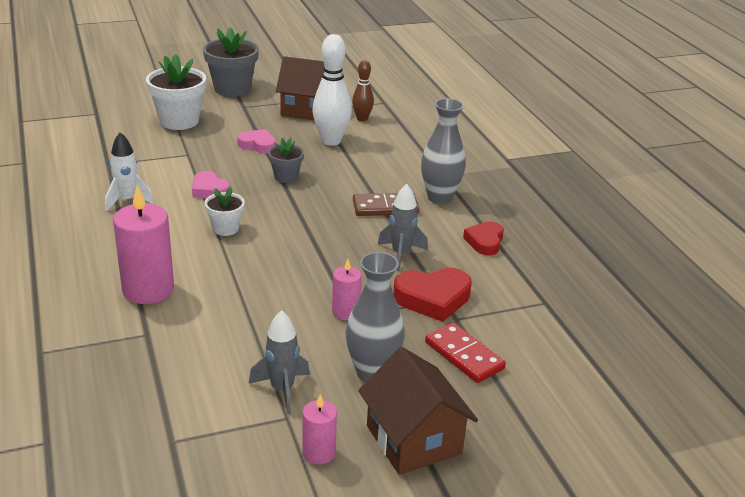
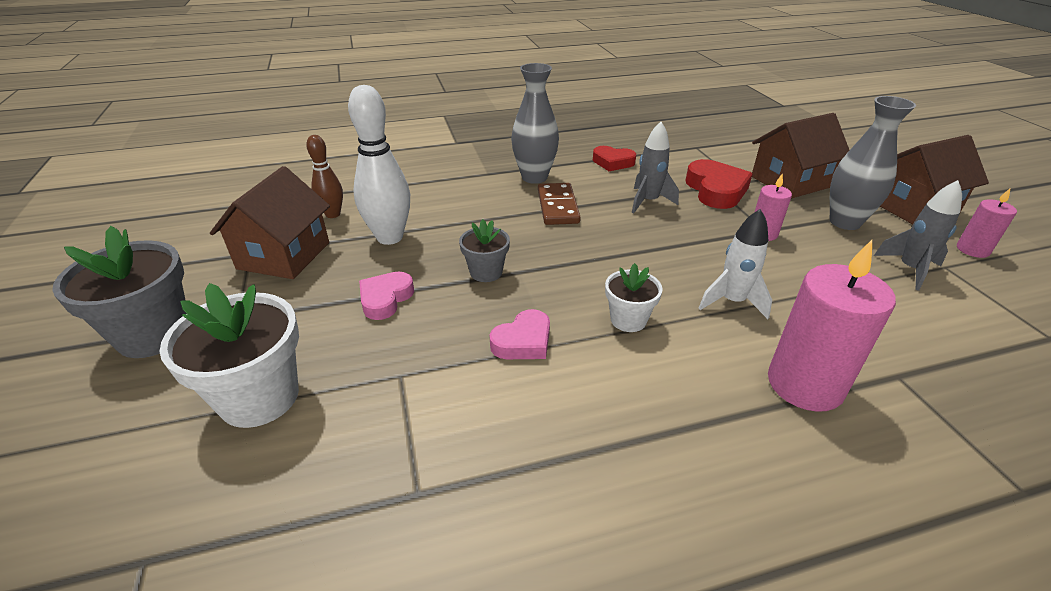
camera: 85 degrees left, 5 degrees up
white rocket [105,132,154,212] -> white rocket moved to [699,209,772,319]
red domino [425,323,506,383] -> brown house [752,113,849,199]

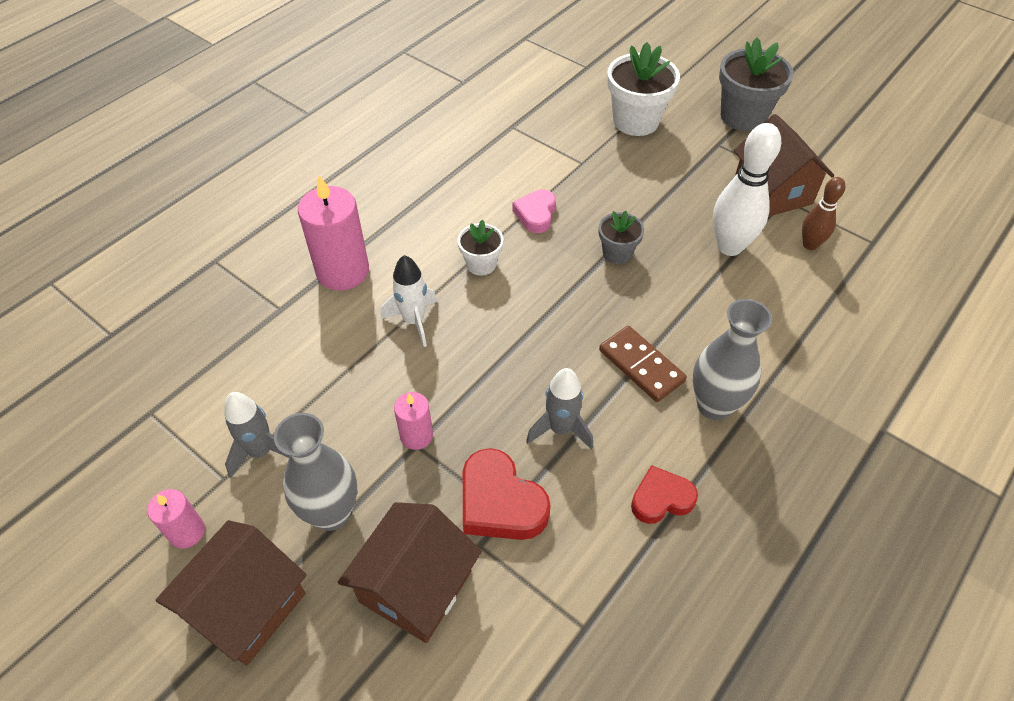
camera: 145 degrees right, 15 degrees up
pink heart [359,272,414,320] -> none

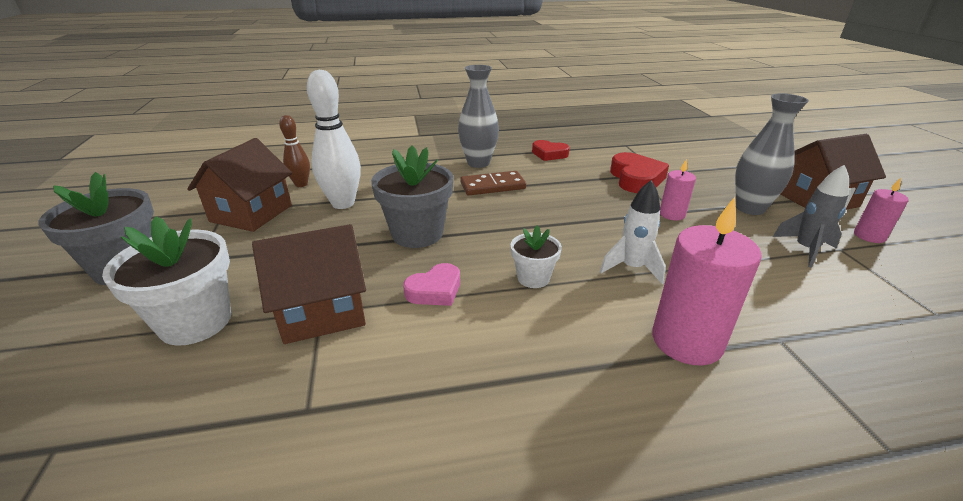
camera: 140 degrees left, 20 degrees down
brown house [338,502,482,643] -> brown house moved to [252,224,366,344]
grey rocket [526,368,593,450] -> none
grey flower pot [599,211,644,264] -> grey flower pot [371,145,454,248], size x1.79
brown domino [599,326,687,402] -> brown domino turned 75 degrees clockwise [460,171,526,195]

